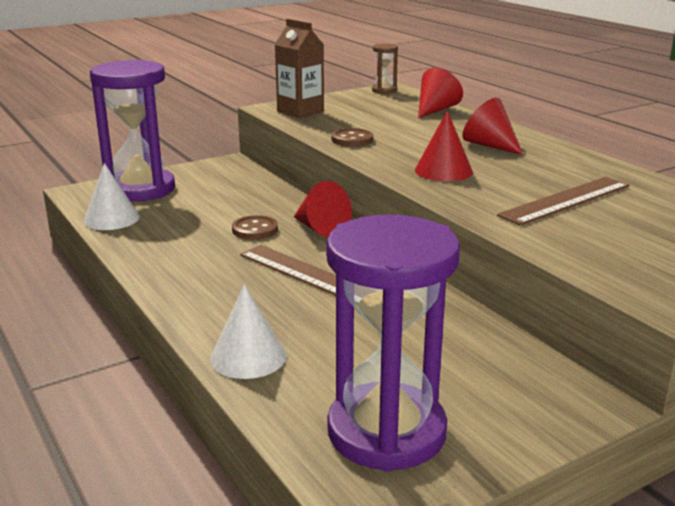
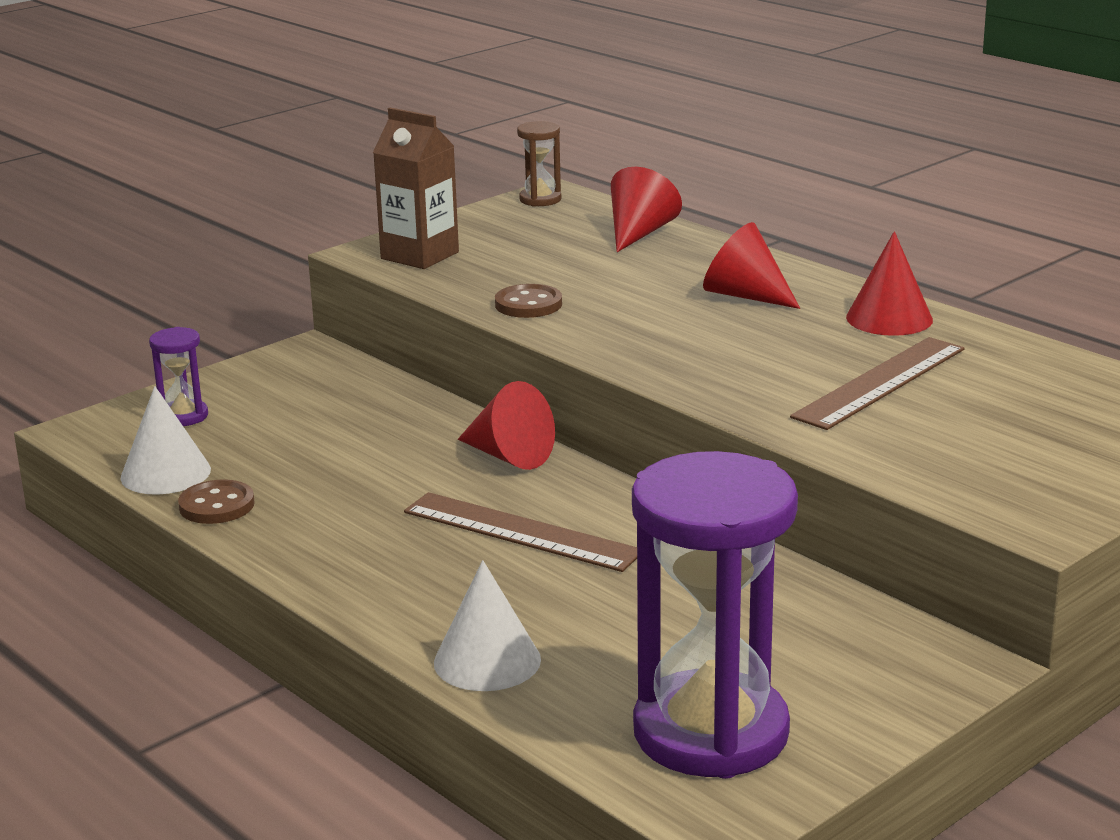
camera: 10 degrees left, 0 degrees up
purple hourglass [90,60,175,202] -> purple hourglass [149,327,208,426], size x0.43
brown button [232,215,278,240] -> brown button moved to [178,479,255,524]
red cone [415,110,473,181] -> red cone moved to [846,231,933,336]

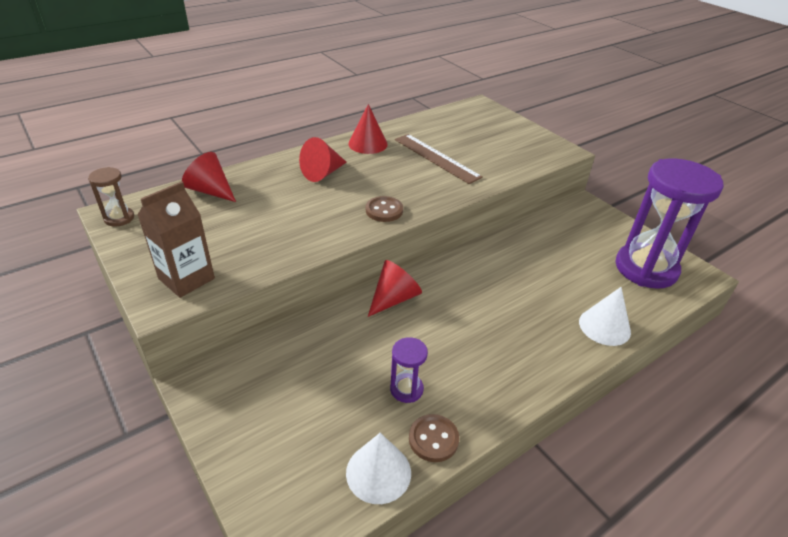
camera: 85 degrees left, 15 degrees up
purple hourglass [149,327,208,426] -> purple hourglass moved to [390,337,428,403]
brown ruler [404,492,637,572] -> none
brown button [495,284,562,318] -> brown button moved to [366,196,403,222]

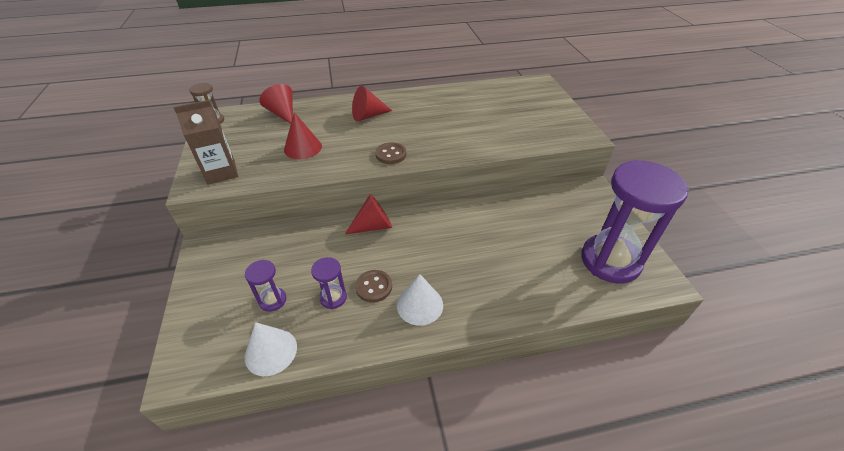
camera: 25 degrees right, 5 degrees up
red cone [348,104,388,154] -> red cone moved to [284,112,322,159]
brown ruler [395,134,483,184] -> none
brown button [409,414,459,462] -> brown button moved to [355,270,392,303]
white cone [579,287,631,346] -> white cone moved to [397,274,443,326]
none -> purple hourglass [245,259,286,312]

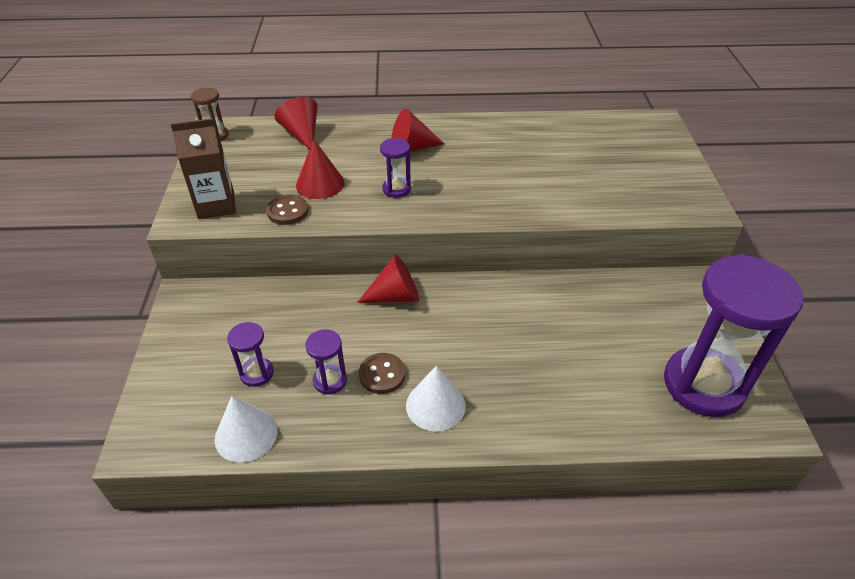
camera: 10 degrees right, 0 degrees up
brown button [375,142,406,164] -> brown button moved to [266,195,309,225]
none -> purple hourglass [380,138,411,198]

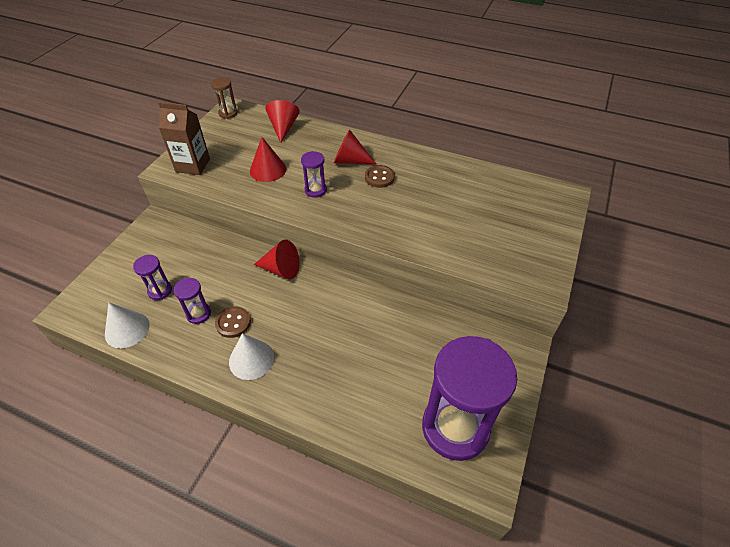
camera: 25 degrees right, 5 degrees up
brown button [266,195,309,225] -> brown button moved to [365,165,395,188]

